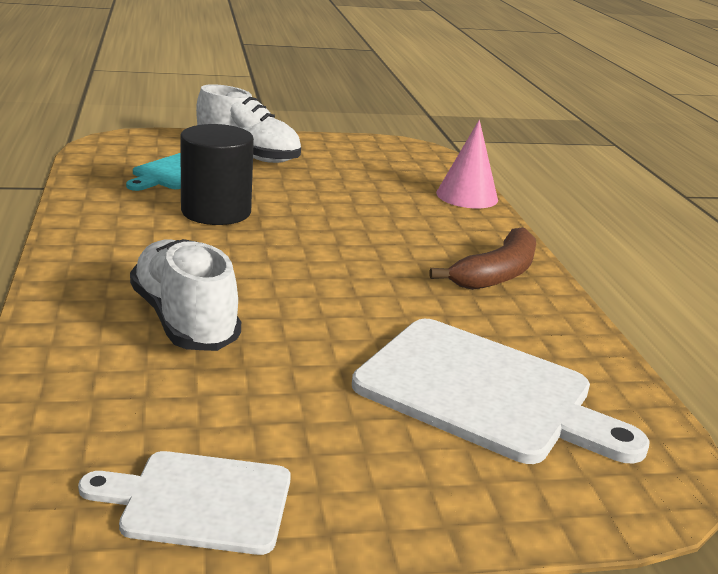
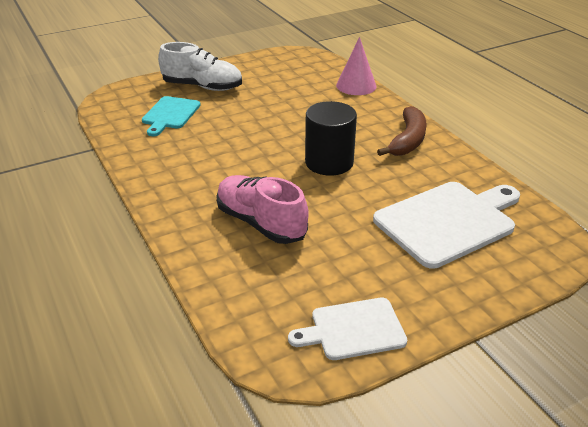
camera: 15 degrees left, 10 degrees up
white shoe [130,239,241,351] -> pink shoe [216,175,309,244]
black cylinder [180,124,254,225] -> black cylinder moved to [305,101,357,176]
white cutting board [352,319,650,464] -> white cutting board turned 45 degrees counterclockwise [373,182,520,269]

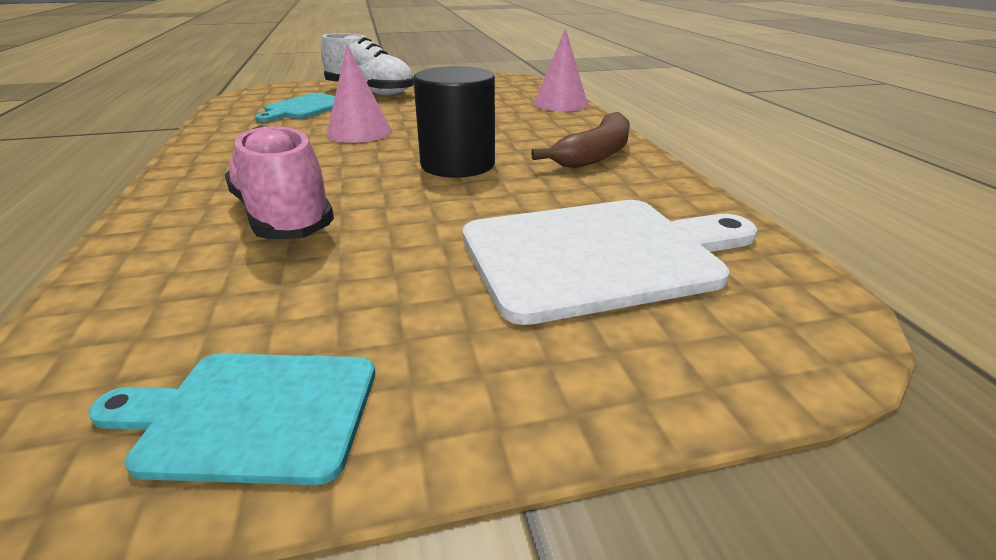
camera: 15 degrees right, 5 degrees down
white cutting board [288,298,407,360] -> turquoise cutting board [89,354,375,485]
none -> pink cone [327,45,392,143]

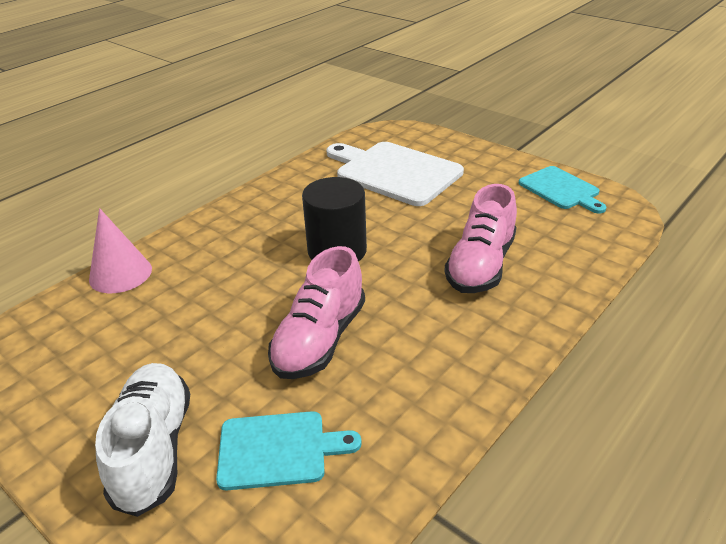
camera: 125 degrees left, 5 degrees up
pink cone [327,45,392,143] -> pink shoe [268,246,365,379]
brown banana [531,112,630,168] -> none

